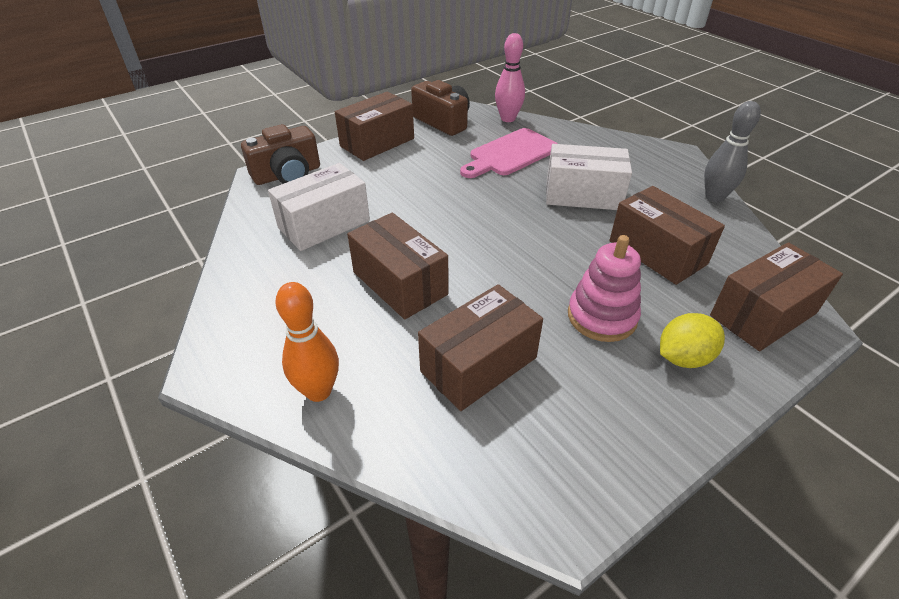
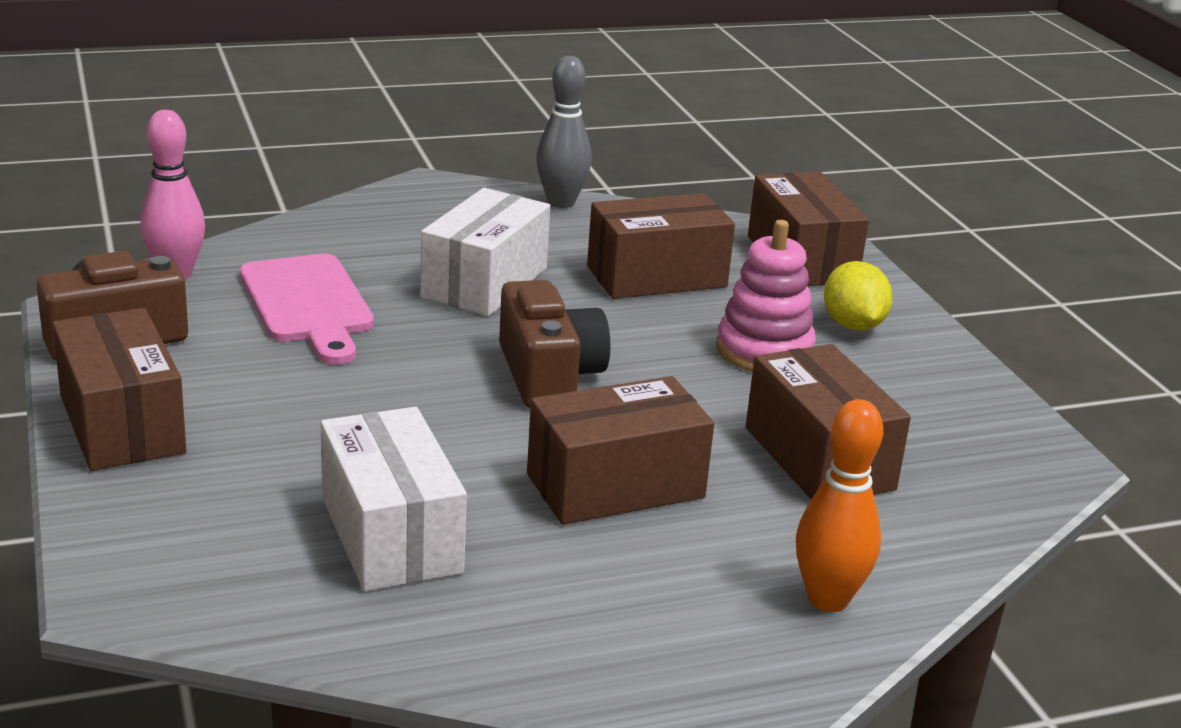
camera: 75 degrees left, 15 degrees down
brown camera [241,124,320,185] -> brown camera moved to [499,280,610,408]

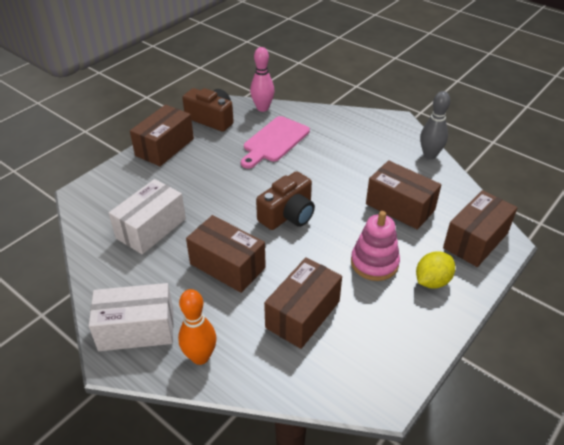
camera: 60 degrees right, 15 degrees up
white box [420,188,550,316] -> white box moved to [89,283,173,351]

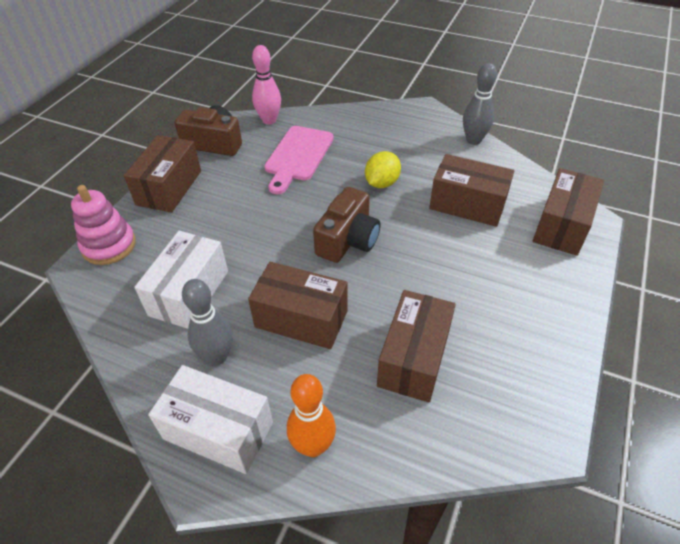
camera: 15 degrees left, 5 degrees up
white box [89,283,173,351] -> white box turned 45 degrees clockwise [148,365,273,474]
pink stacking toy [351,211,400,281] -> pink stacking toy moved to [71,185,136,265]
yellow lemon [416,251,455,289] -> yellow lemon moved to [365,151,401,188]
none -> grey bowling pin [182,279,233,365]

